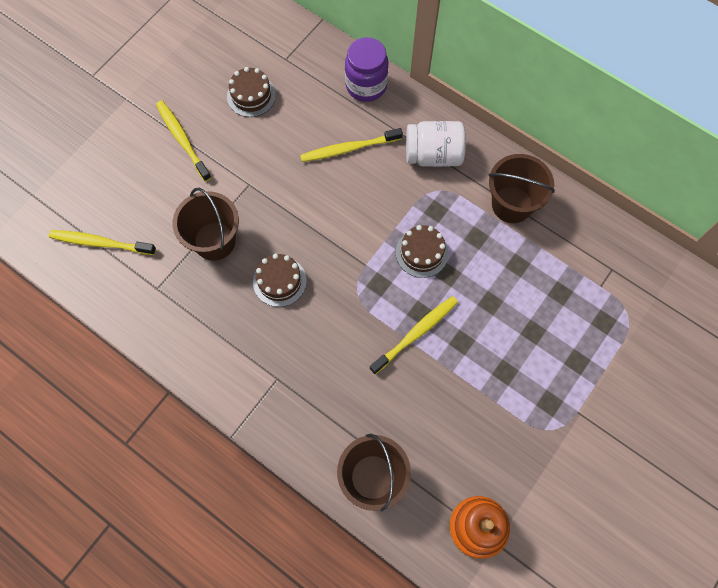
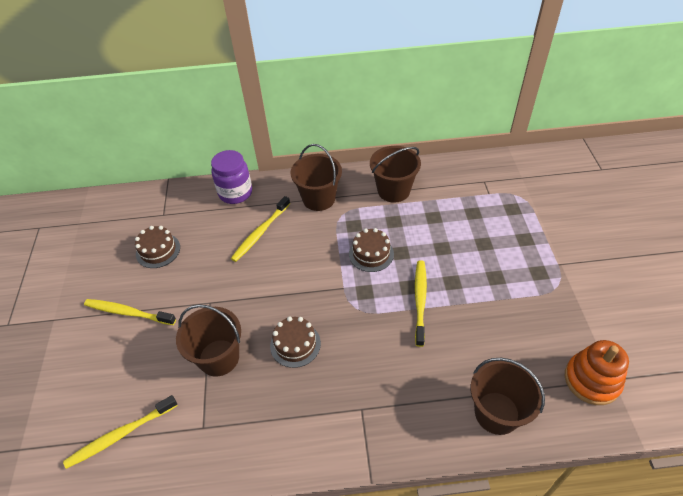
camera: 40 degrees left, 20 degrees down
white jar [406,121,466,167] -> brown bucket [291,144,342,211]

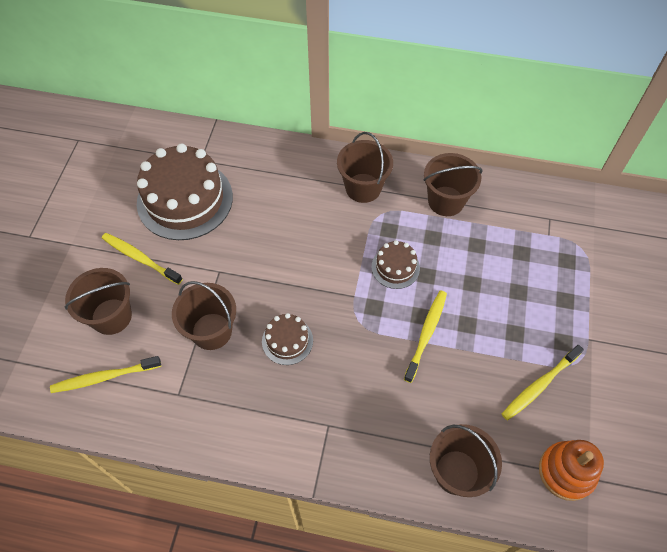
camera: 15 degrees right, 10 degrees up
brown cake [135,226,180,268] -> brown cake [137,143,233,240], size x2.09
purple jar [211,150,252,204] -> none
yellow toothbrush [231,196,290,262] -> yellow toothbrush moved to [502,345,584,420]
none -> brown bucket [65,268,132,335]

